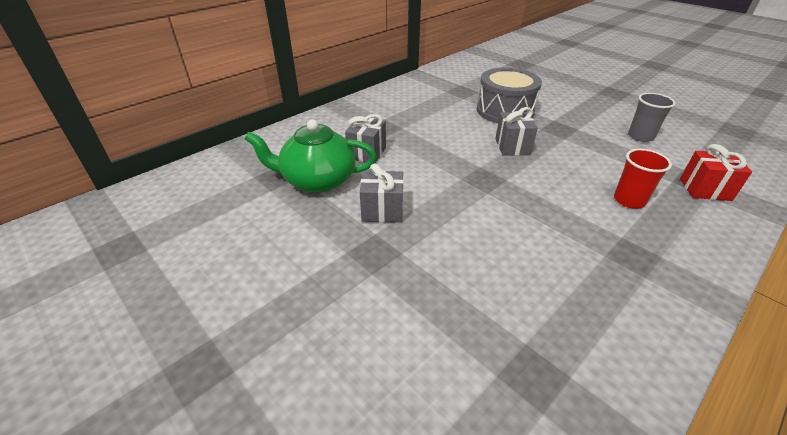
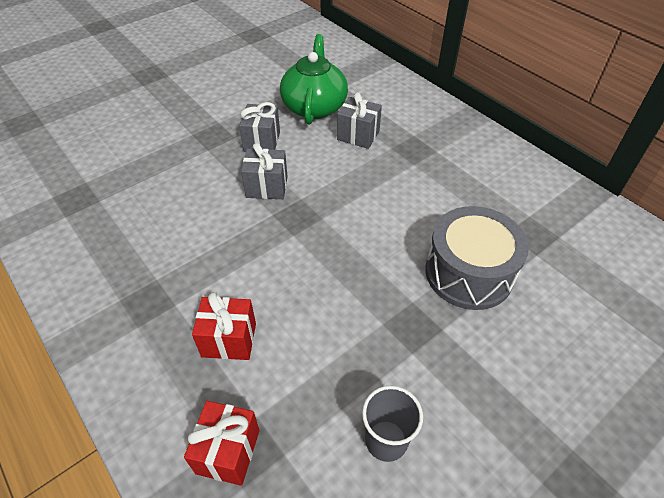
camera: 95 degrees right, 10 degrees up
grey gift [495,107,538,156] -> grey gift moved to [241,143,288,199]
red cup [614,149,672,209] -> red gift [192,292,256,360]

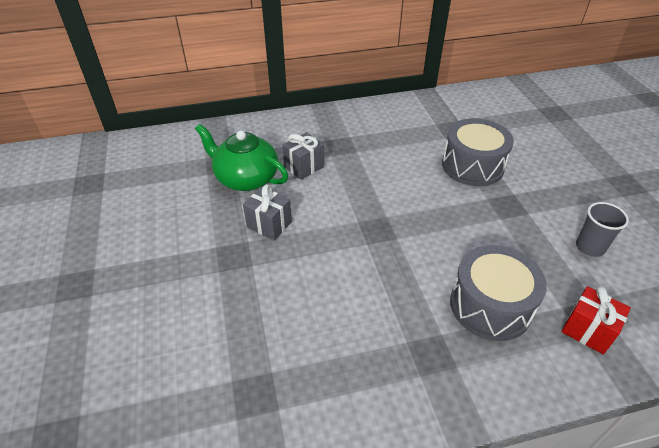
camera: 65 degrees left, 5 degrees down
red gift [192,292,256,360] -> grey drum [450,245,547,341]
grey gift [241,143,288,199] -> none

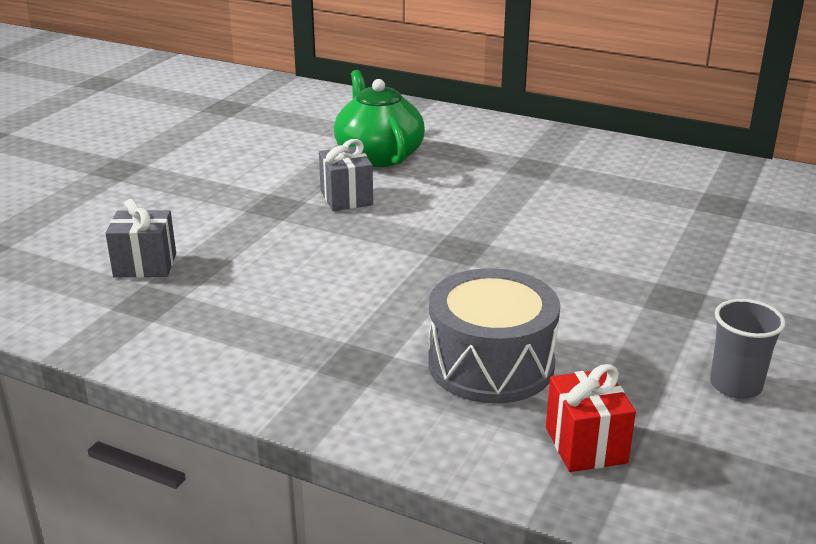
camera: 40 degrees right, 15 degrees down
grey gift [282,132,324,180] -> grey gift moved to [105,199,176,278]
grey drum [442,118,514,186] -> none

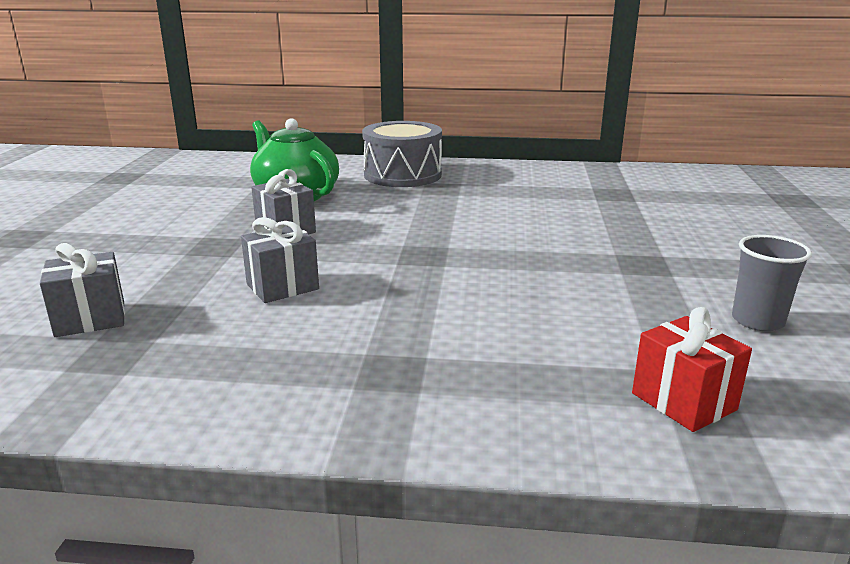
camera: 20 degrees left, 5 degrees down
grey drum [428,268,560,403] -> grey drum moved to [362,121,442,187]
none -> grey gift [241,217,319,303]

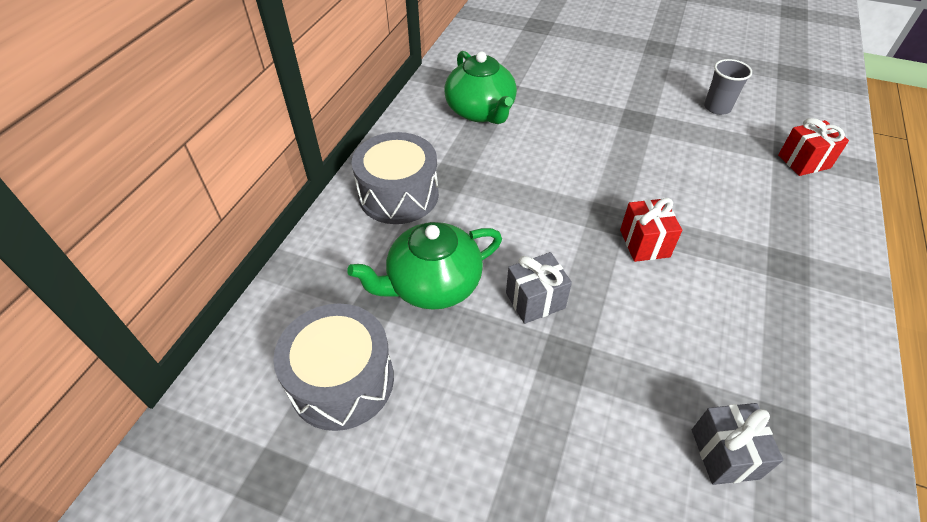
camera: 75 degrees left, 25 degrees up
grey gift [241,217,319,303] -> none
none -> grey drum [273,303,394,431]
none -> green teapot [444,51,517,124]
none -> red gift [620,198,682,262]

